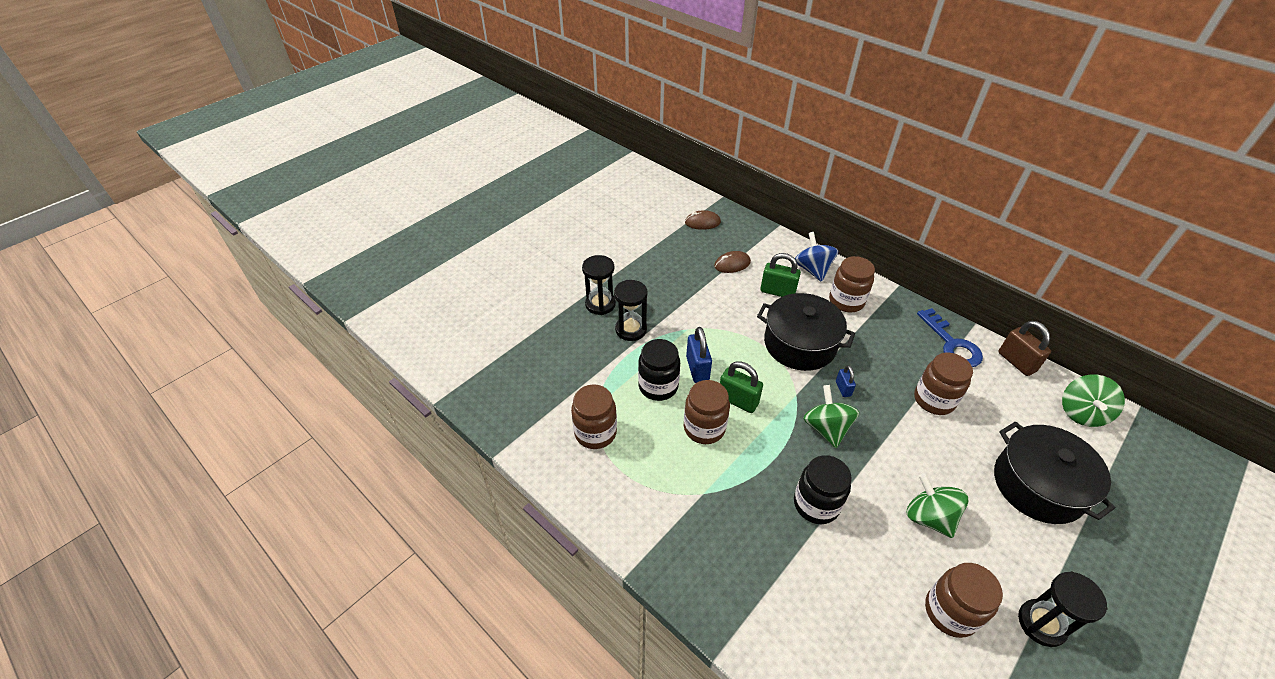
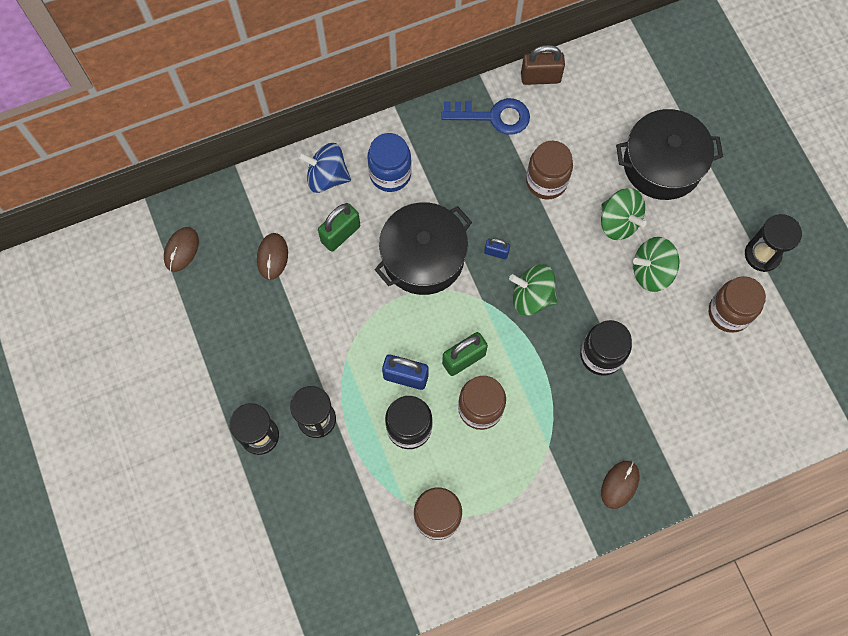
camera: 65 degrees left, 25 degrees up
brown jar [829,256,875,312] -> blue jar [367,133,412,192]
green spinning top [1062,375,1125,427] -> green spinning top moved to [601,188,647,240]
none -> brown mouse [601,461,640,509]

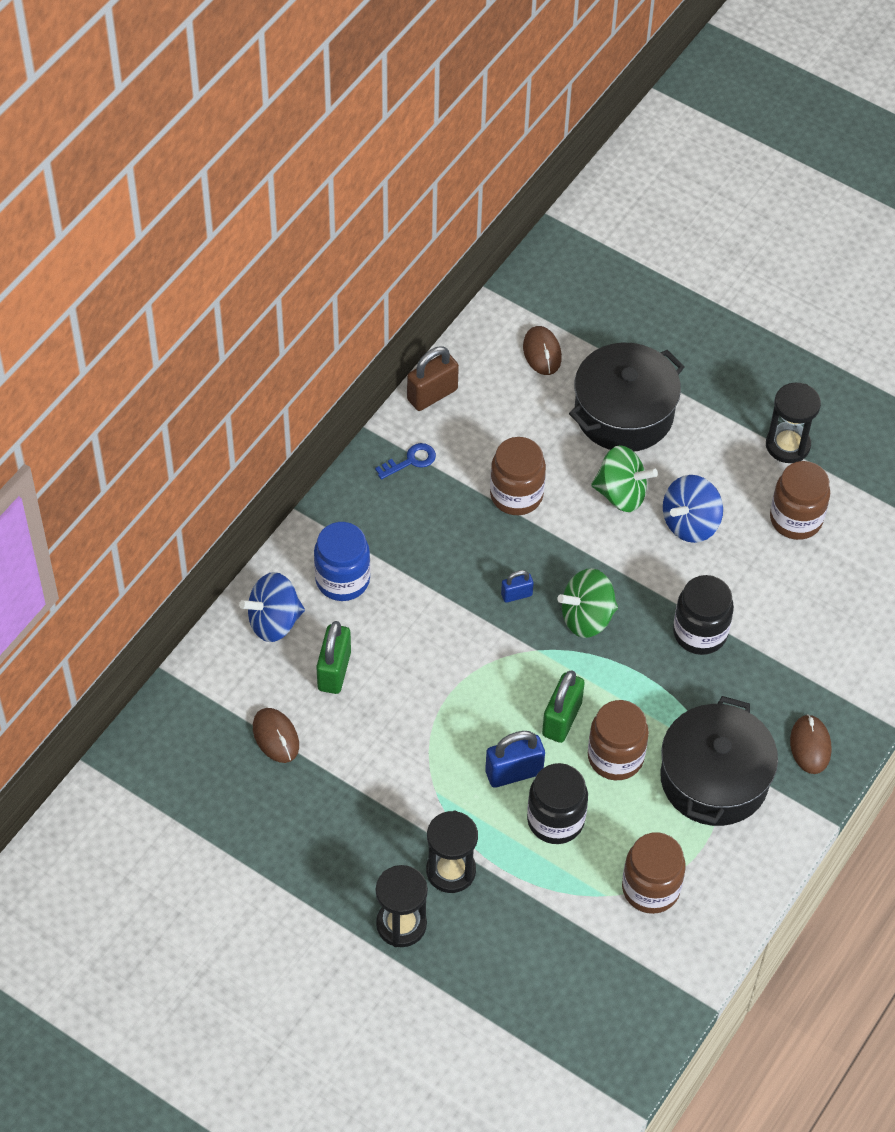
camera: 35 degrees left, 15 degrees down
brown mouse [164,227,199,272] -> brown mouse moved to [523,326,562,375]
black pot [374,202,472,295] -> black pot moved to [660,696,778,826]
blue key [442,98,530,135] -> blue key [375,443,436,479], size x0.56
green spinning top [633,237,679,292] -> blue spinning top [663,475,723,543]

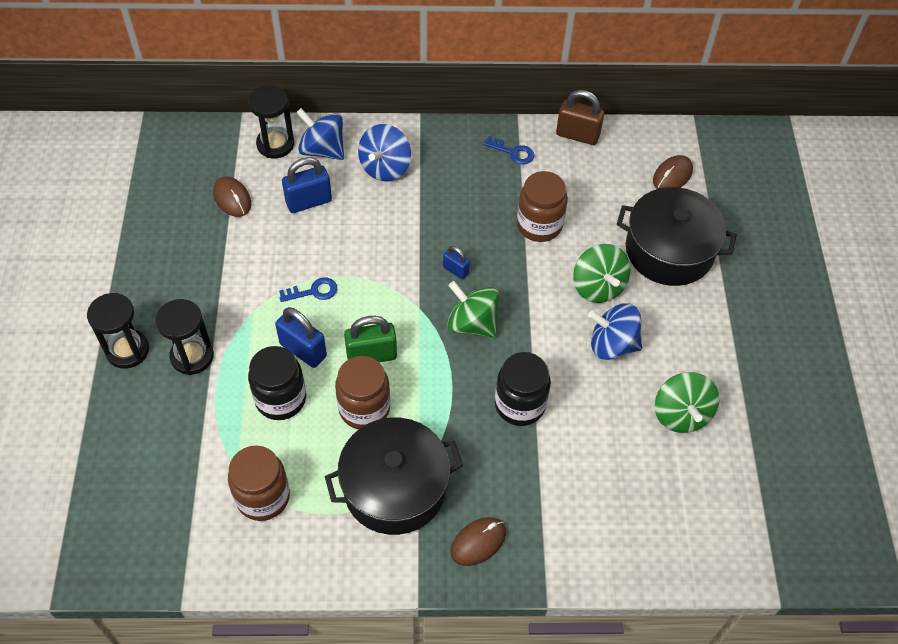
camera: 55 degrees right, 0 degrees up
brown mouse [253,708,299,763] -> brown mouse turned 60 degrees counterclockwise [213,177,251,217]
blue jar [314,522,370,601] -> blue spinning top [358,124,411,181]
green padlock [316,621,351,694] -> blue padlock [282,157,332,213]
black hourglass [766,383,821,463] -> black hourglass moved to [248,85,294,158]
brown jar [770,461,830,540] -> green spinning top [655,372,719,433]
none -> blue key [279,277,337,302]

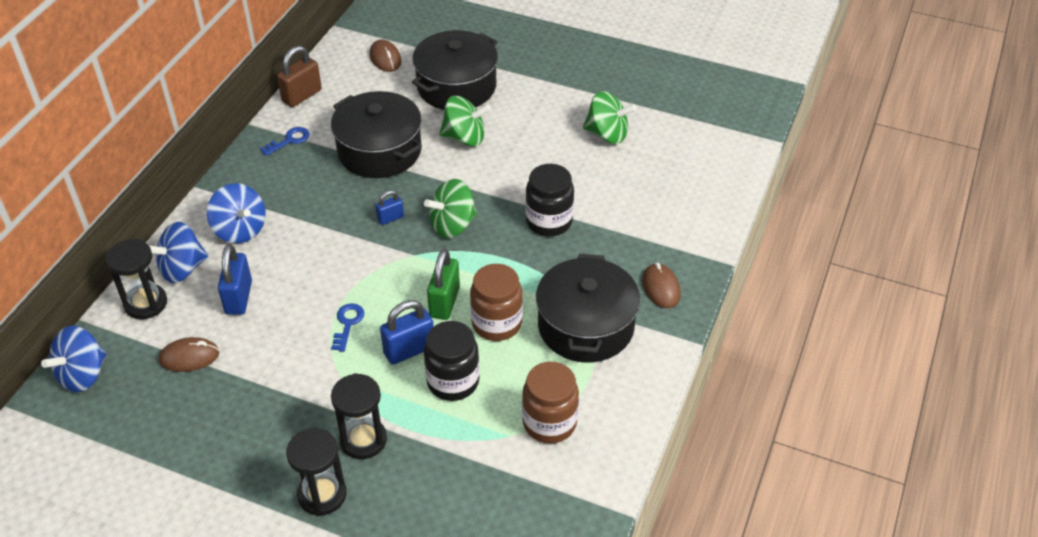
camera: 65 degrees left, 10 degrees down
brown jar [517,171,568,242] -> black pot [331,91,422,178]
blue spinning top [588,303,642,360] -> blue spinning top moved to [41,325,107,392]

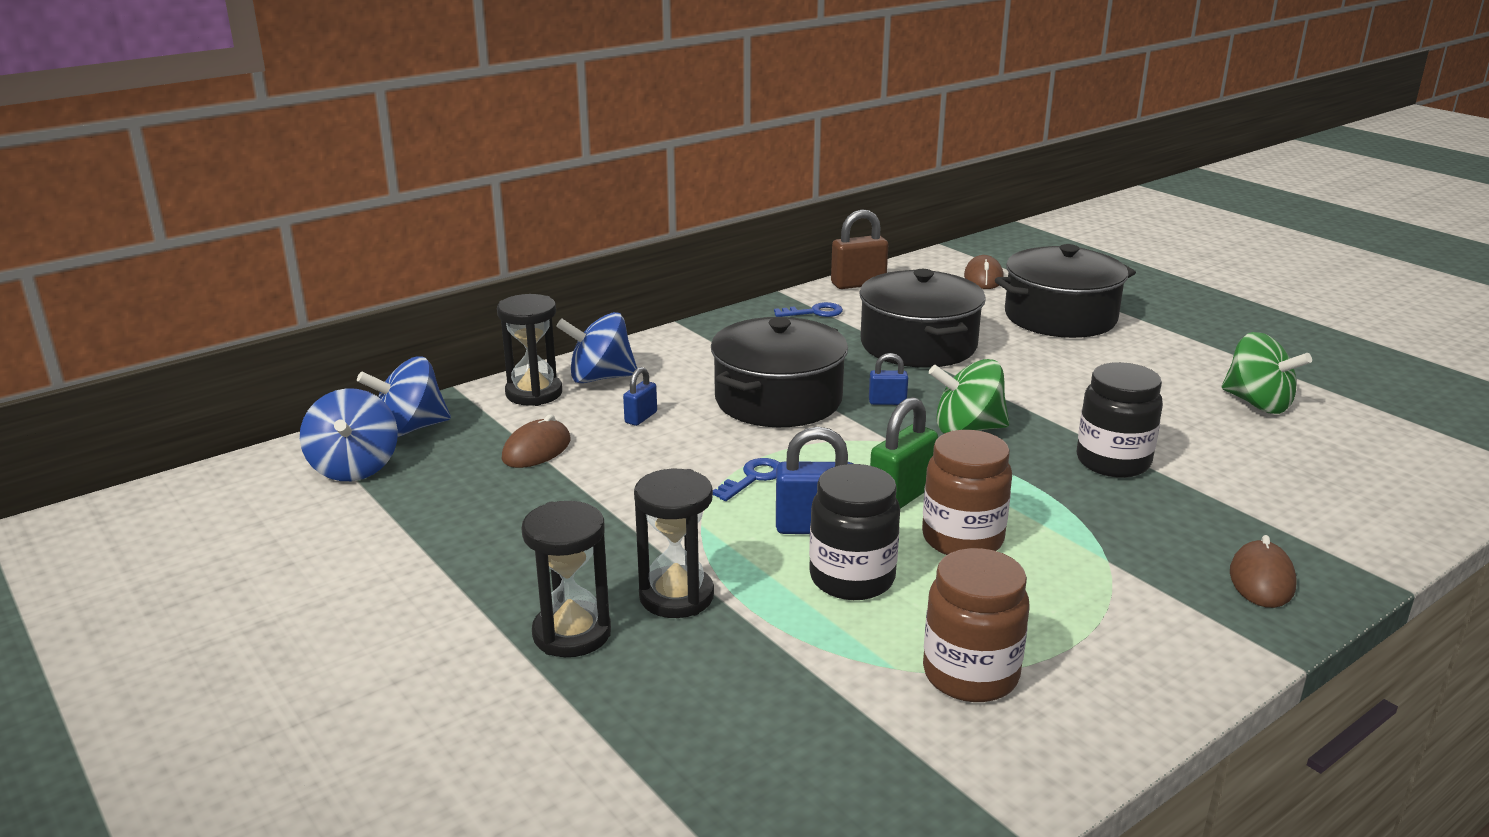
camera: 30 degrees right, 20 degrees down
brown mouse [159,337,219,372] -> brown mouse turned 75 degrees counterclockwise [502,414,571,468]
blue spinning top [207,183,266,243] -> blue spinning top moved to [300,388,398,481]
blue padlock [218,244,252,315] -> blue padlock [623,367,657,426], size x0.57
green spinning top [439,96,491,146] -> none
black pot [536,254,640,362] -> black pot moved to [711,317,848,427]

